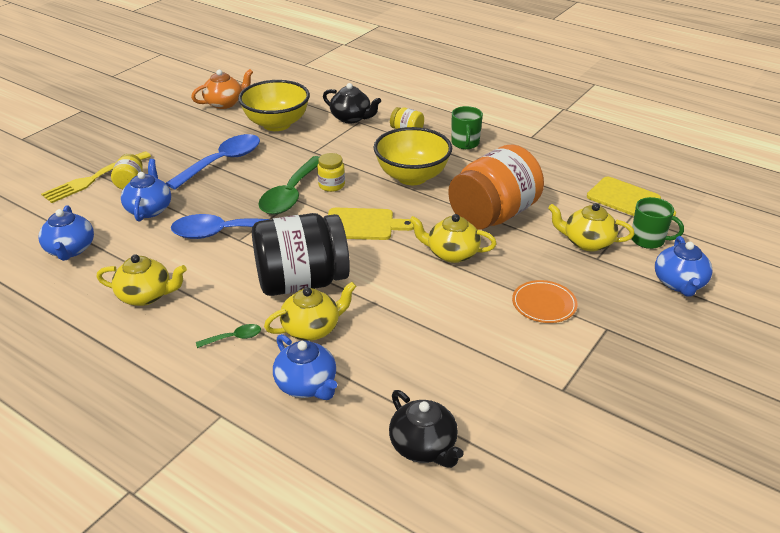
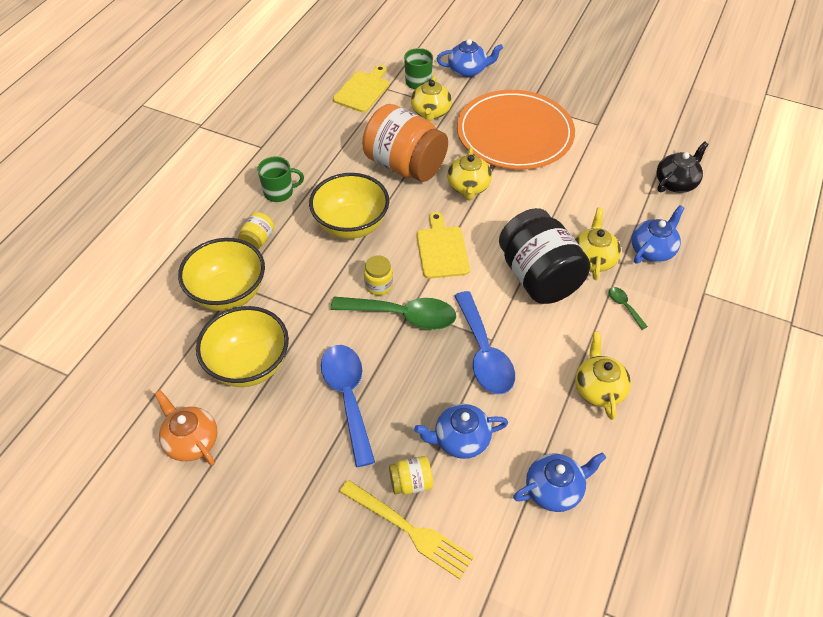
camera: 100 degrees left, 15 degrees up
blue spoon [166,134,260,190] -> blue spoon turned 45 degrees clockwise [321,345,375,467]
yellow teapot [264,282,356,341] -> yellow teapot turned 45 degrees clockwise [575,208,621,280]
black teapot [323,83,381,123] -> yellow bowl [178,238,265,311]
orange plate [512,280,577,323] -> orange plate [457,90,575,169], size x2.44

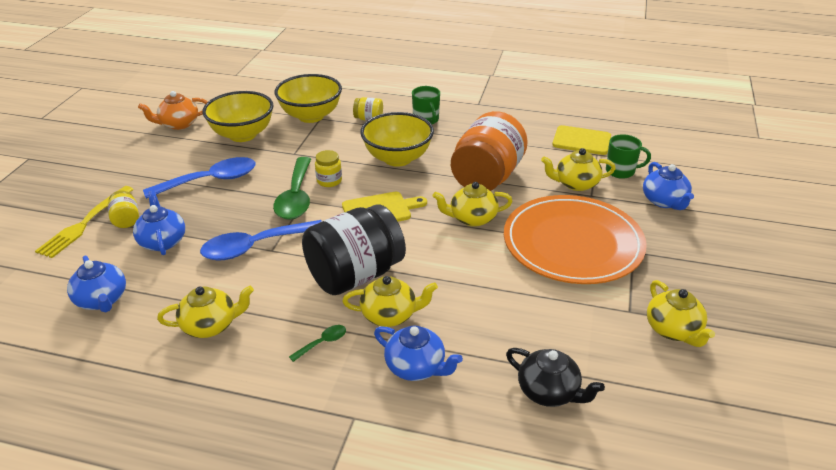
camera: 80 degrees right, 15 degrees down
orange teapot [155,390,217,466] -> orange teapot turned 150 degrees counterclockwise [138,91,208,130]
none -> yellow teapot [647,280,715,347]

